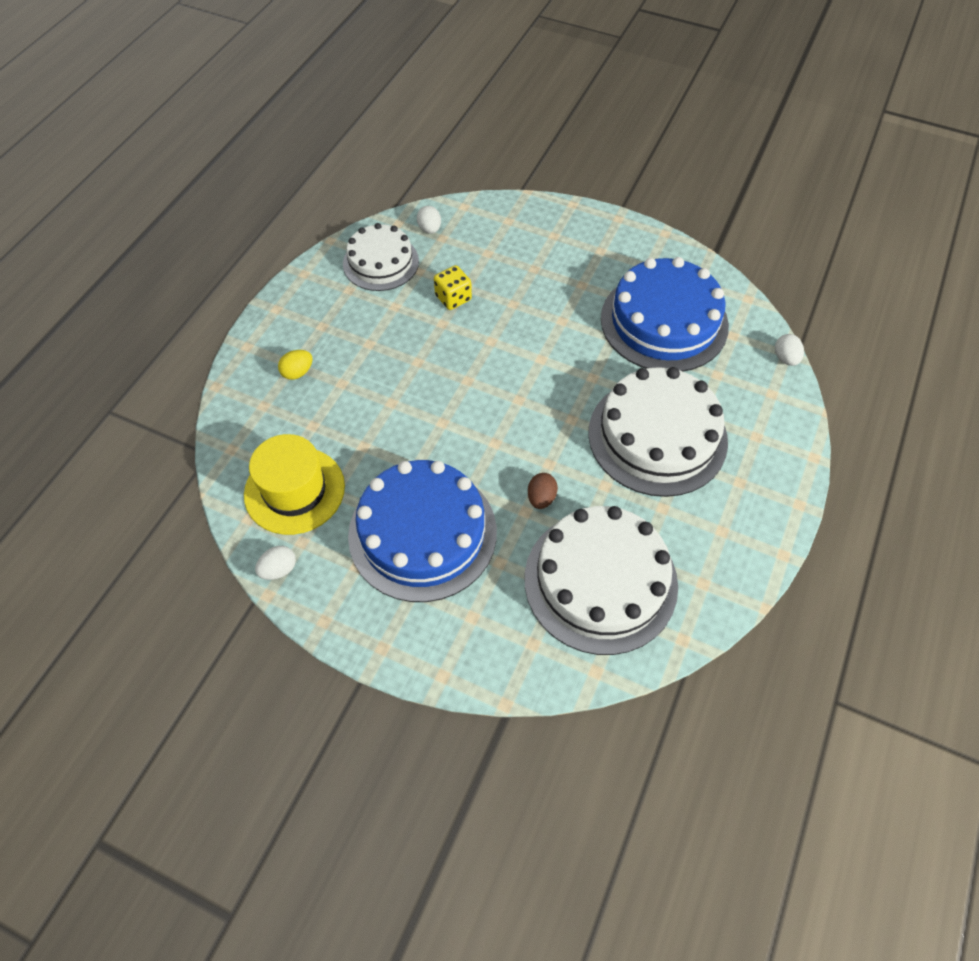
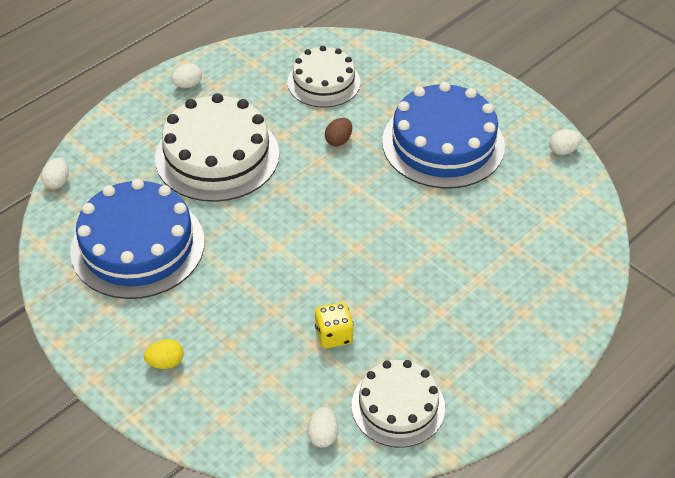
camera: 160 degrees left, 10 degrees down
yellow hat [244,434,345,535] -> none
yellow egg [278,350,312,380] -> yellow egg moved to [144,339,184,369]
white cake [525,506,678,655] -> white cake [287,46,360,107], size x0.63
none -> white egg [172,63,202,88]

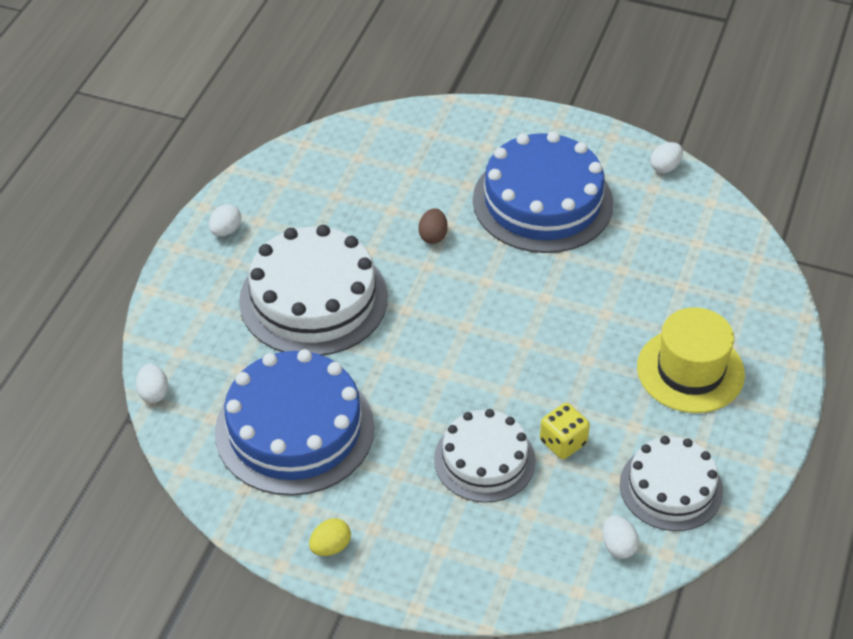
camera: 25 degrees left, 0 degrees up
yellow egg [144,339,184,369] -> yellow egg moved to [309,518,351,556]
white cake [287,46,360,107] -> white cake moved to [434,409,536,503]
none -> yellow hat [637,307,745,413]

